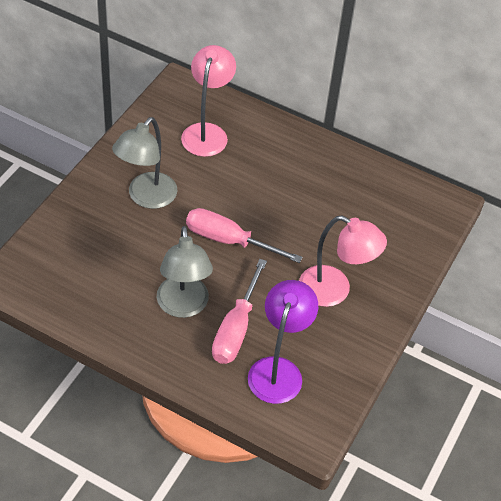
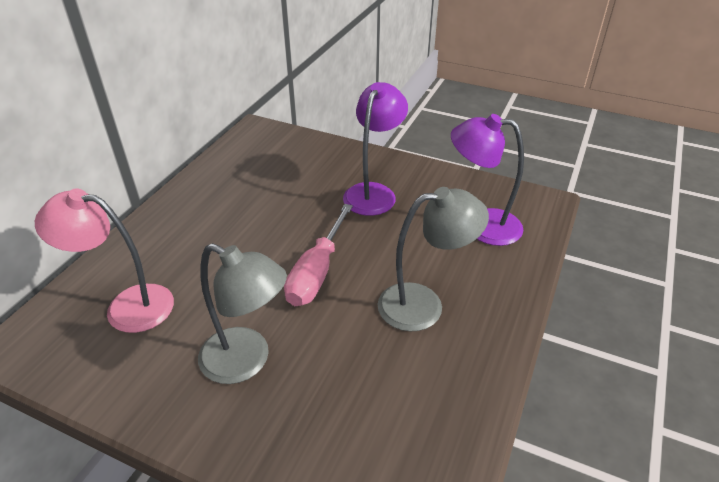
camera: 90 degrees left, 10 degrees down
pink screwdriver [212,259,267,364] -> none
pink lamp [299,216,387,307] -> purple lamp [343,82,408,216]

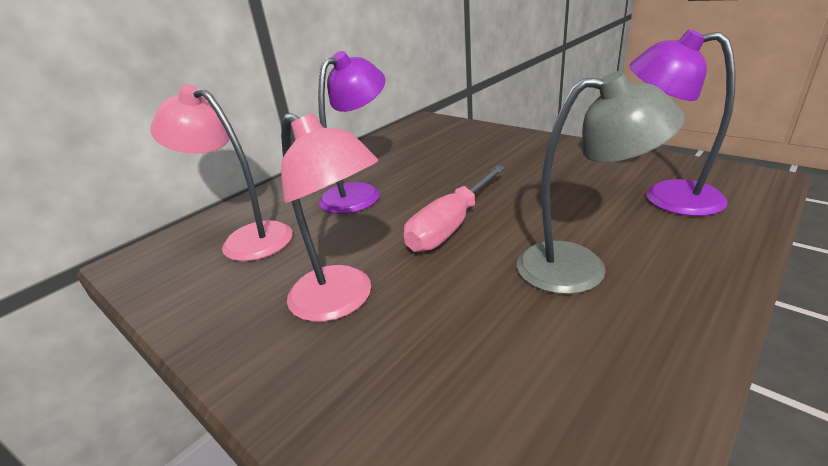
camera: 20 degrees right, 10 degrees down
grey lamp [198,243,287,384] -> pink lamp [281,113,379,322]
purple lamp [343,82,408,216] -> purple lamp moved to [318,51,386,214]

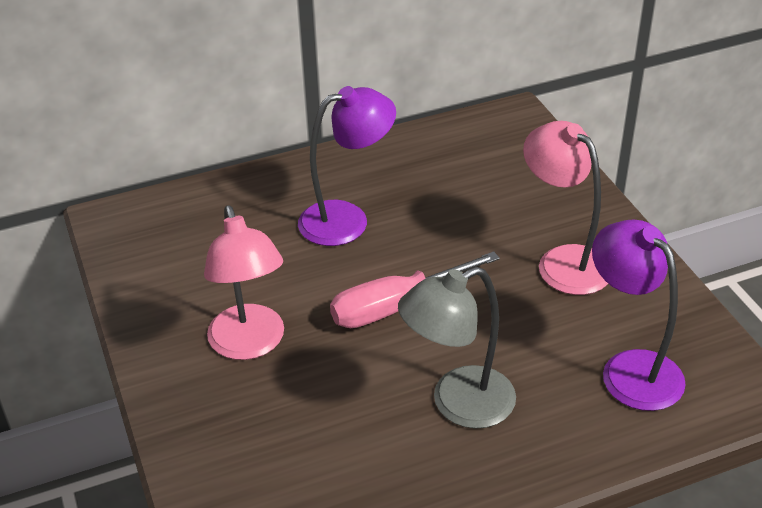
camera: 25 degrees right, 10 degrees up
pink lamp [150,85,293,261] -> pink lamp moved to [523,121,608,295]
grey lamp [517,71,685,294] -> grey lamp turned 120 degrees clockwise [398,267,516,429]

